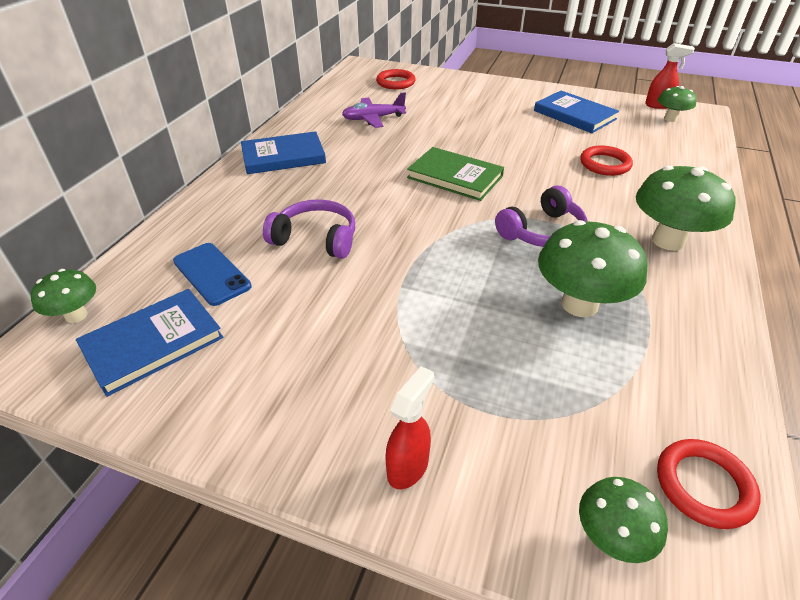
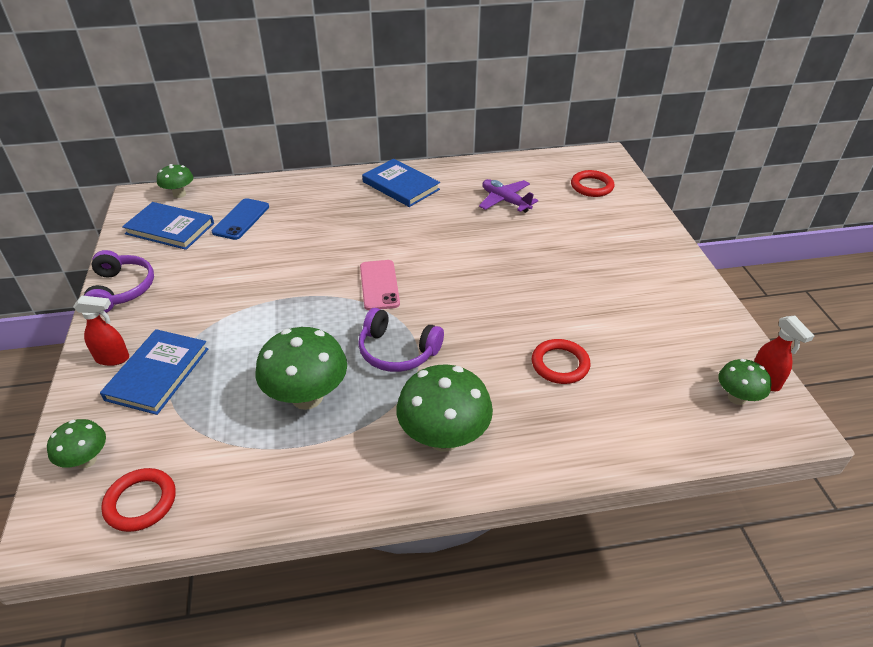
camera: 60 degrees right, 0 degrees up
purple headphones [263,199,355,259] -> purple headphones moved to [84,250,154,313]
green book [407,147,504,201] -> none
blue book [534,91,619,133] -> blue book moved to [100,329,208,415]
none -> pink phone [360,260,400,310]

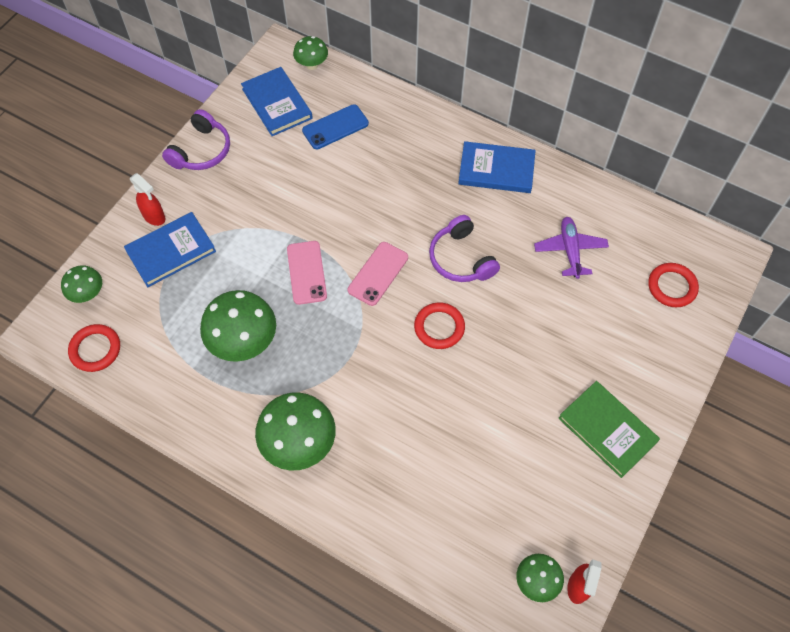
camera: 40 degrees right, 20 degrees up
purple headphones [358,308,444,372] -> purple headphones moved to [429,215,500,282]
blue book [362,159,440,207] -> blue book turned 75 degrees counterclockwise [458,141,536,193]
red ring [532,339,591,384] -> red ring moved to [414,302,465,349]
none -> pink phone [287,241,327,305]
none -> green book [558,381,660,478]

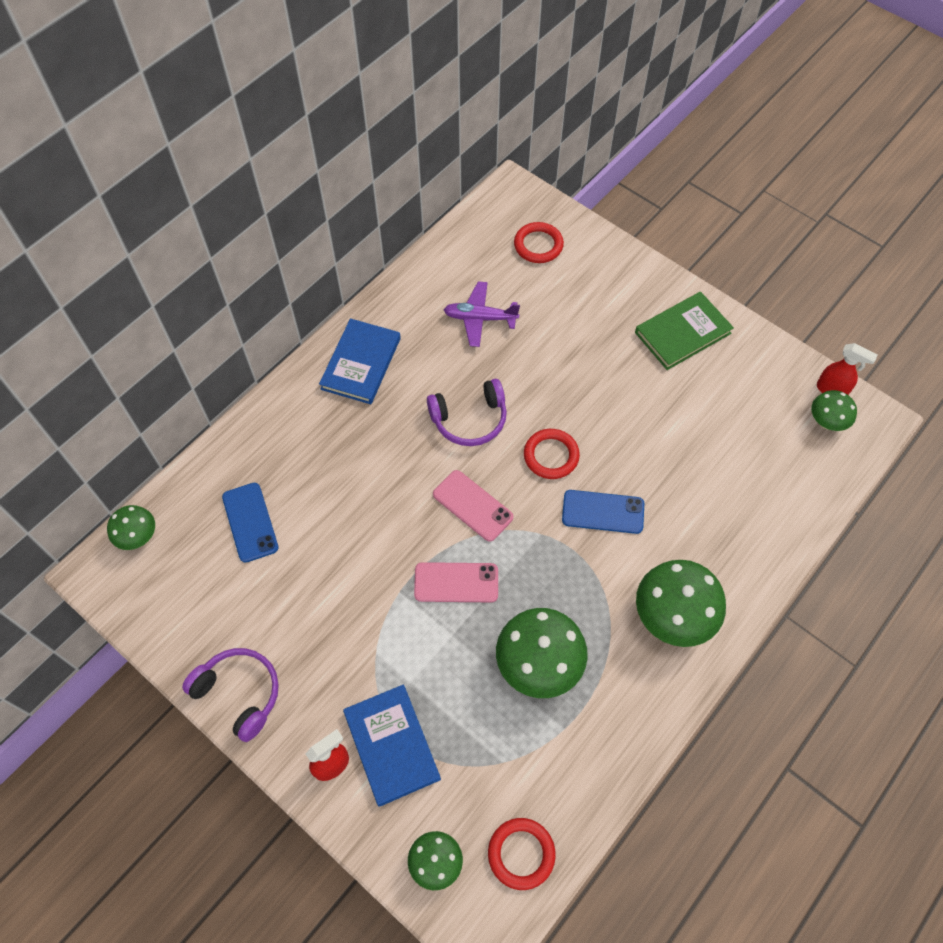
camera: 80 degrees left, 0 degrees up
blue book [241,67,313,136] -> none
none -> blue phone [562,490,644,534]

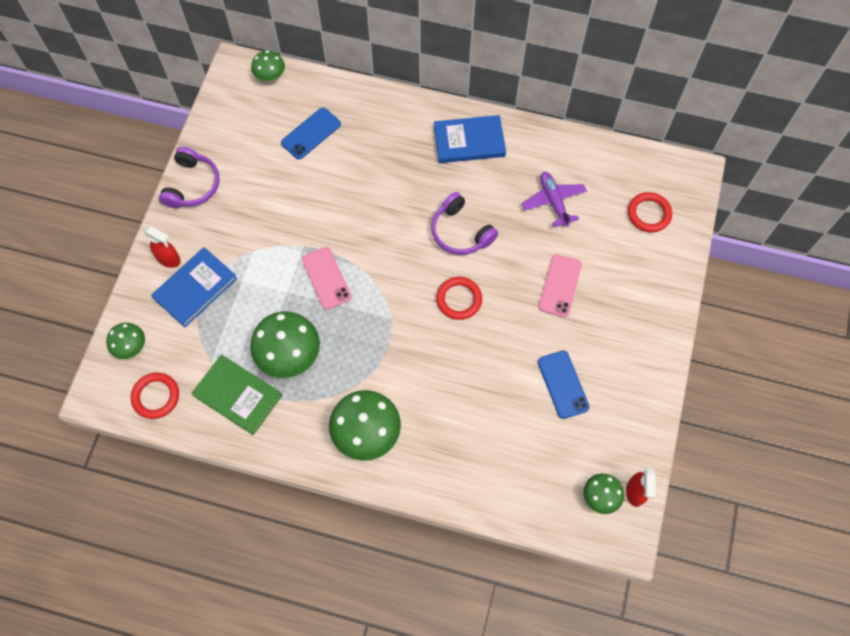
camera: 65 degrees right, 5 degrees up
pink phone [433,470,513,542] -> pink phone moved to [539,254,582,317]
blue phone [562,490,644,534] -> blue phone moved to [538,350,590,419]
green book [635,292,734,370] -> green book moved to [191,355,282,435]

